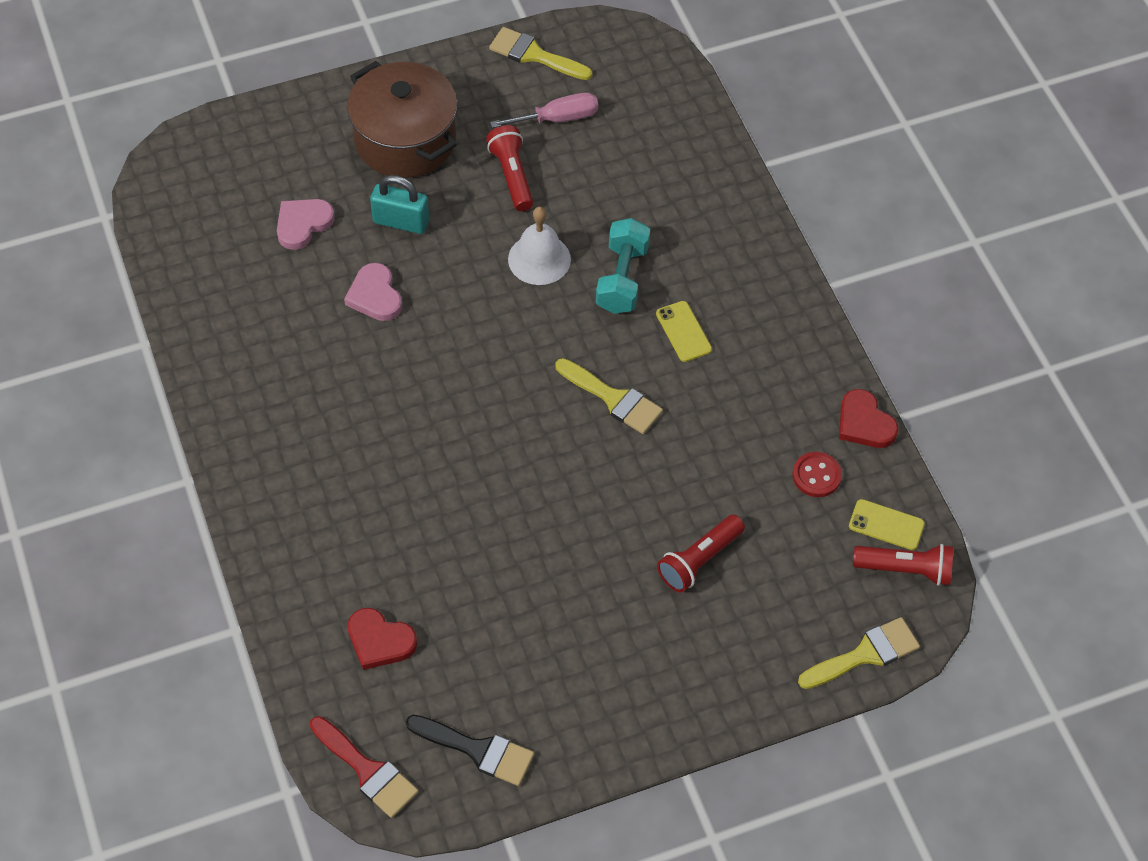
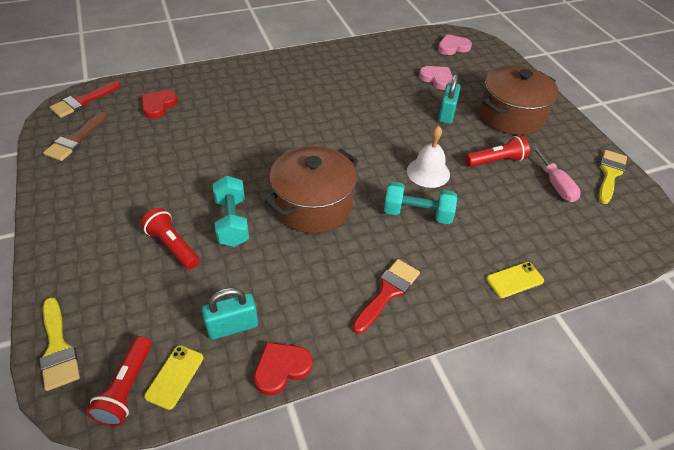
camera: 90 degrees right, 10 degrees down
pink heart [344,263,402,321] -> pink heart moved to [438,34,472,55]
black brush [406,715,534,786] -> brown brush [43,112,107,161]
yellow brush [556,358,663,434] -> brown pot [265,146,359,233]
yellow phone [656,301,712,362] -> yellow phone moved to [486,262,544,298]
red button [792,452,842,497] -> turquoise padlock [202,287,258,340]
none -> turquoise dumbbell [213,176,249,247]
none -> red brush [352,259,420,334]

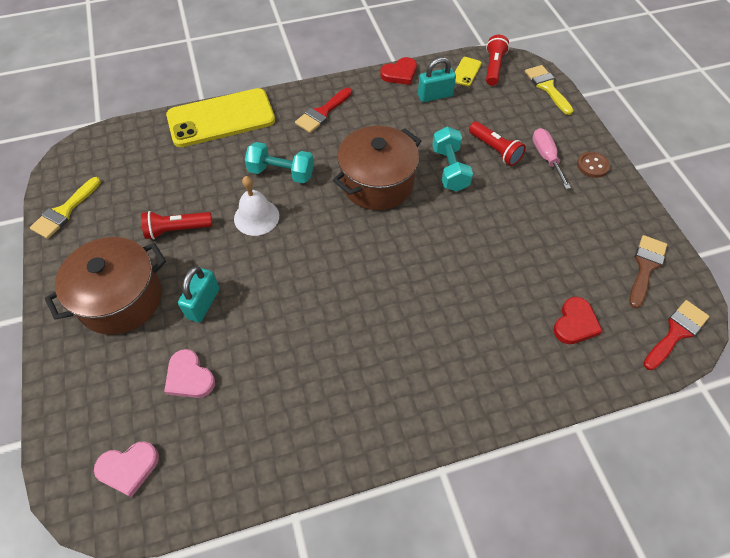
camera: 175 degrees left, 10 degrees up
yellow phone [486,262,544,298] -> yellow phone [166,88,275,147], size x2.42
pink screwdriver [531,145,581,202] -> pink screwdriver moved to [532,128,571,189]
none -> brown button [577,152,610,178]

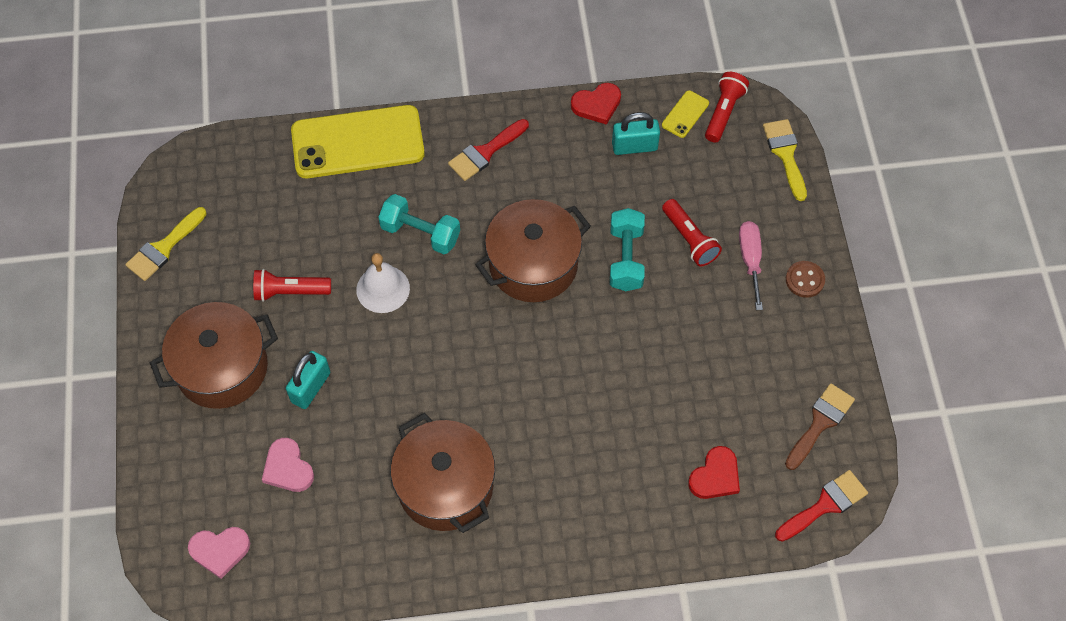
camera: 10 degrees right, 5 degrees up
none -> brown pot [390,413,495,533]

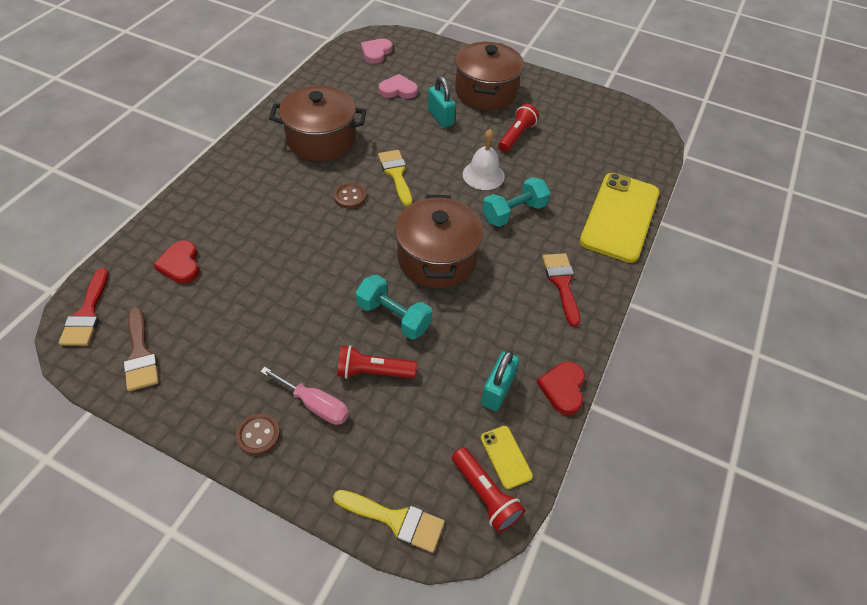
camera: 120 degrees right, 10 degrees down
yellow brush [125,207,207,281] -> yellow brush moved to [378,150,412,206]
none -> brown button [334,183,366,209]

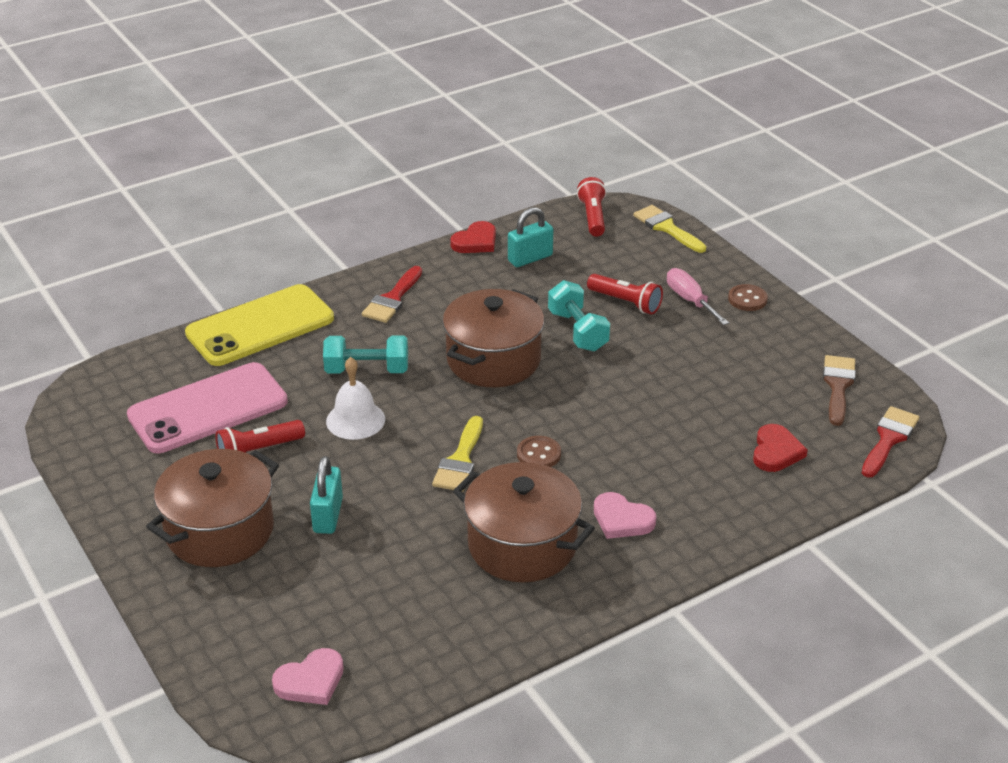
camera: 145 degrees left, 15 degrees down
pink heart [379,74,418,99] -> pink heart moved to [594,492,656,539]
yellow phone [481,426,533,489] -> none
none -> pink phone [127,362,288,453]

